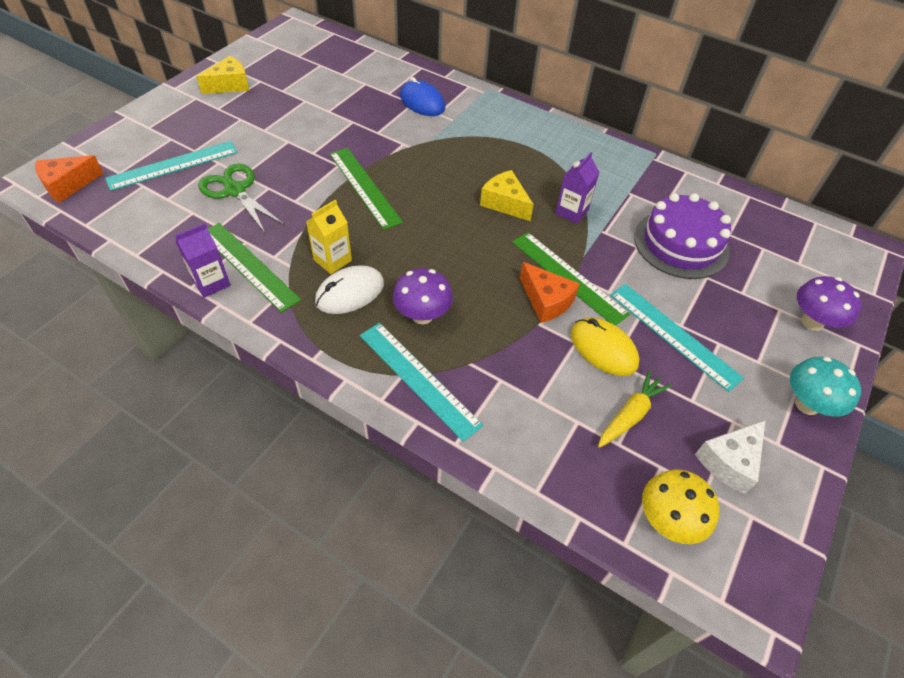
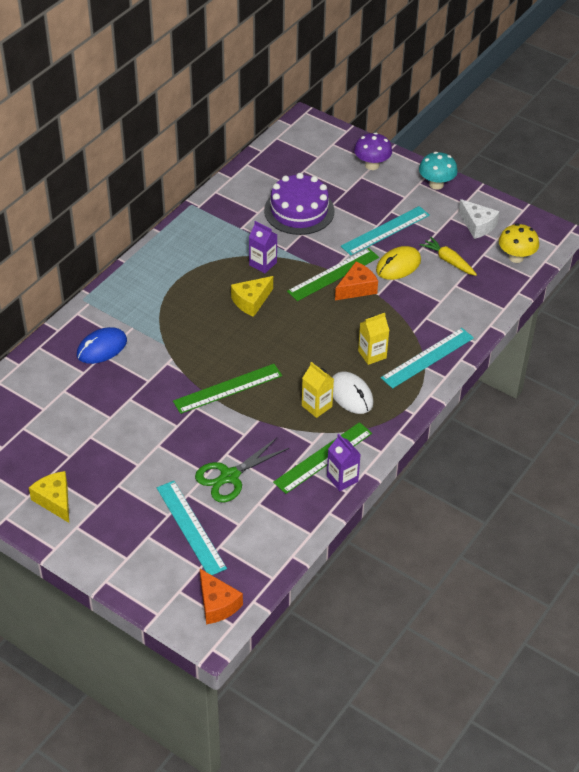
camera: 85 degrees left, 5 degrees down
purple mushroom [392,268,453,324] -> yellow carton [358,313,390,365]

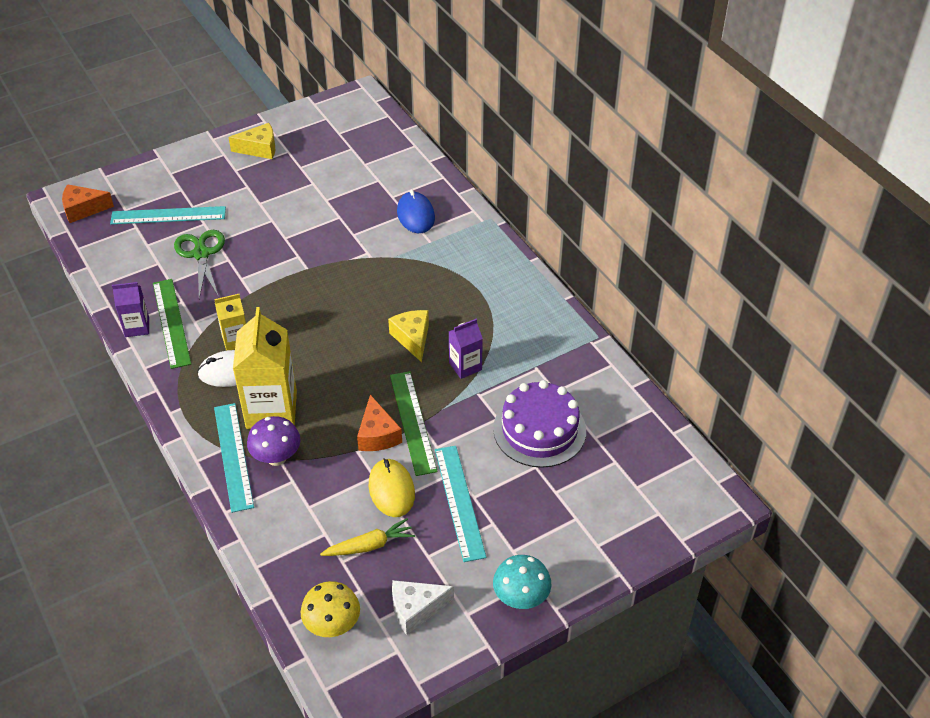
camera: 115 degrees right, 0 degrees up
green ruler [173,364,282,414] -> none
purple mushroom [354,133,392,170] -> purple mushroom moved to [247,416,301,466]
yellow carton [358,313,390,365] -> yellow carton [233,307,297,429], size x1.89

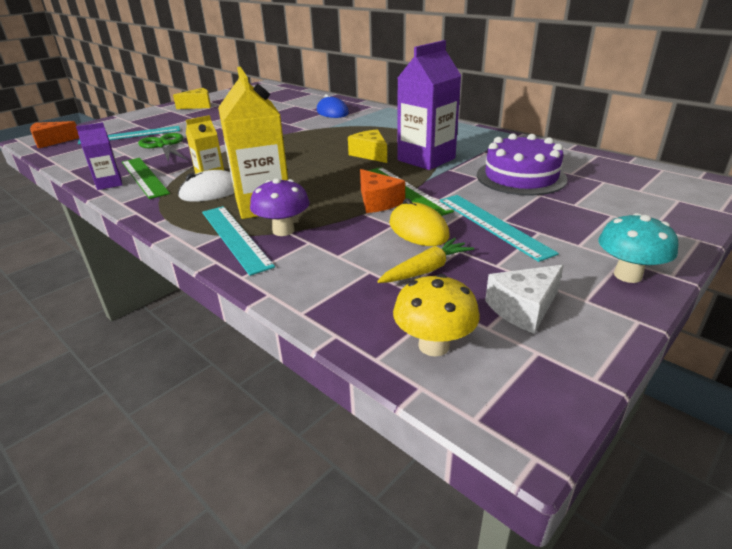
camera: 15 degrees left, 15 degrees down
purple carton [449,319,483,379] -> purple carton [397,40,461,170], size x1.89

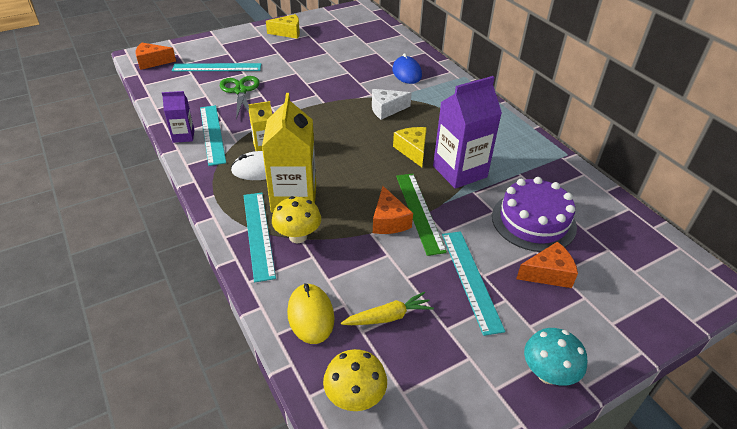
camera: 15 degrees right, 10 degrees up
green ruler [122,158,170,199] -> turquoise ruler [200,105,226,166]
purple mushroom [250,178,310,236] -> yellow mushroom [272,196,321,243]
yellow mouse [389,198,449,246] -> yellow mouse moved to [287,283,335,344]
white cheese [485,265,564,334] -> white cheese moved to [372,89,412,120]
none -> orange cheese [516,241,578,288]

